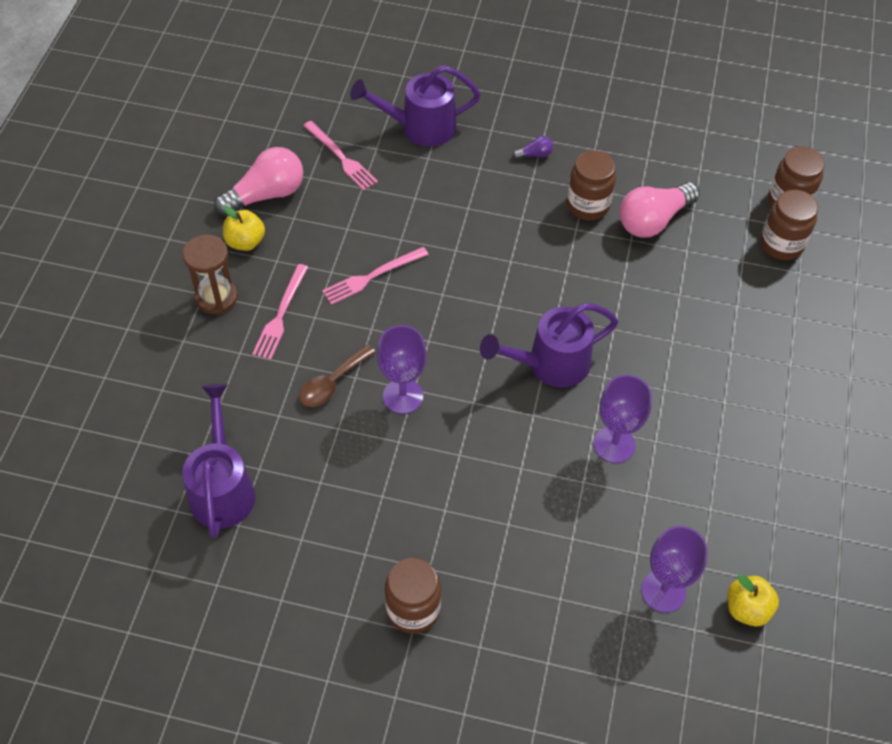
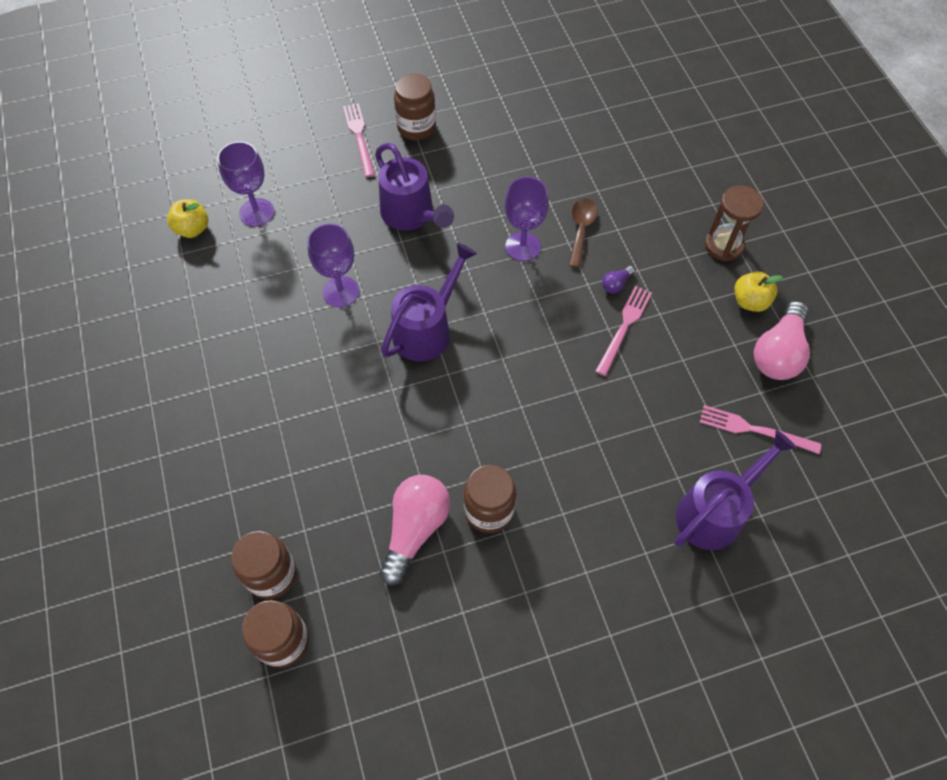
camera: 150 degrees right, 5 degrees up
purple watering can [182,384,256,538] -> purple watering can moved to [375,143,454,231]
pink fork [252,264,308,360] -> pink fork moved to [343,103,375,177]
purple light bulb [512,136,553,159] -> purple light bulb moved to [602,266,635,294]

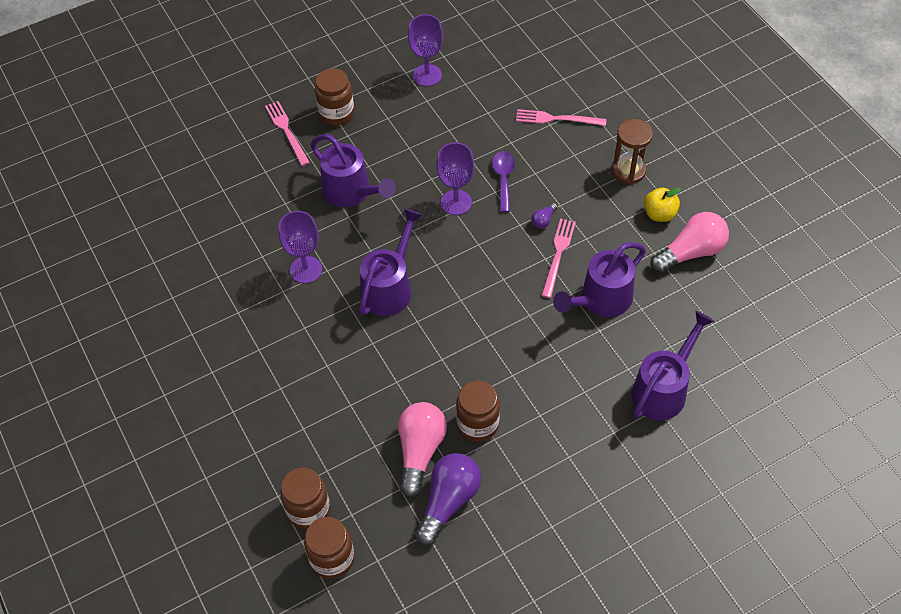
camera: 10 degrees left, 5 degrees down
yellow apple [167,199,208,238] -> none
purple goblet [217,141,274,226] -> purple goblet moved to [408,14,443,86]
brown spoon [569,198,598,268] -> purple spoon [492,151,515,212]
pink fork [700,405,821,454] -> pink fork moved to [516,109,607,126]
pink light bulb [754,301,810,380] -> pink light bulb turned 135 degrees counterclockwise [650,212,729,273]
none -> purple light bulb [415,453,481,546]
none -> purple watering can [553,242,646,317]

